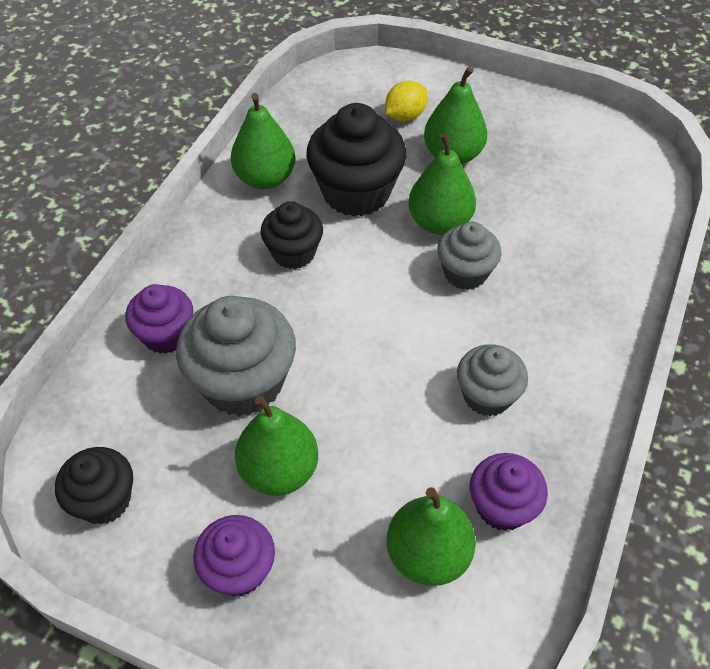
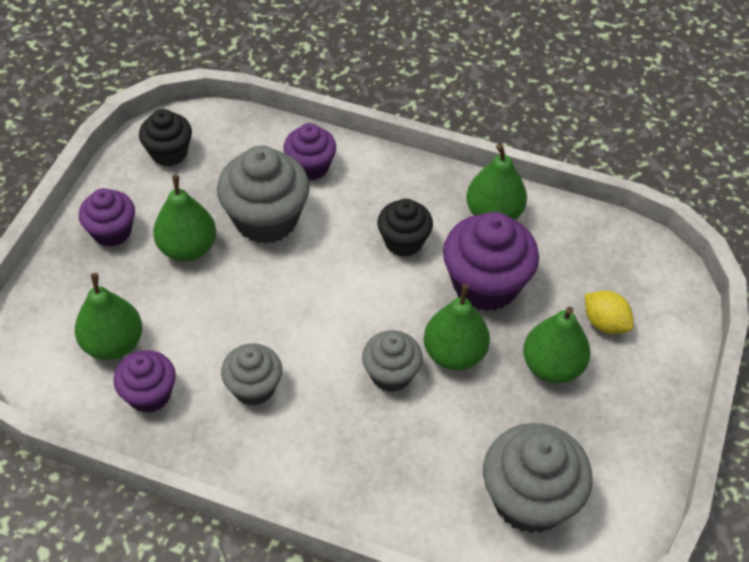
camera: 85 degrees right, 0 degrees up
black cupcake [306,103,406,217] -> purple cupcake [443,212,539,311]
none -> grey cupcake [483,423,593,533]

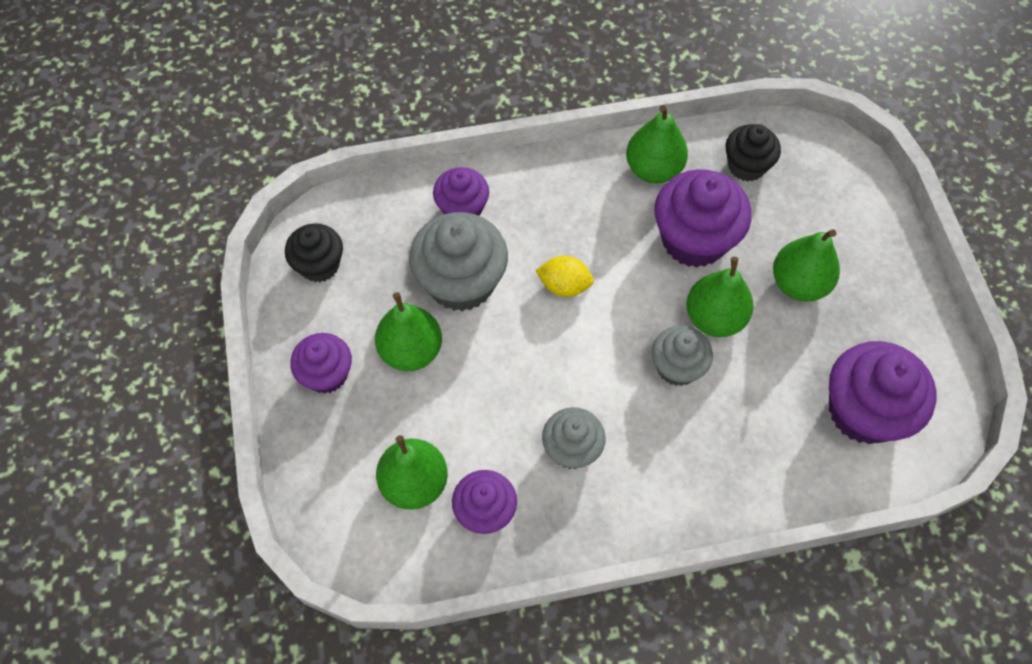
camera: 30 degrees left, 10 degrees up
black cupcake [377,199,433,257] -> black cupcake moved to [725,124,781,182]
grey cupcake [483,423,593,533] -> purple cupcake [829,341,937,444]
yellow lemon [585,291,634,334] -> yellow lemon moved to [535,256,594,297]

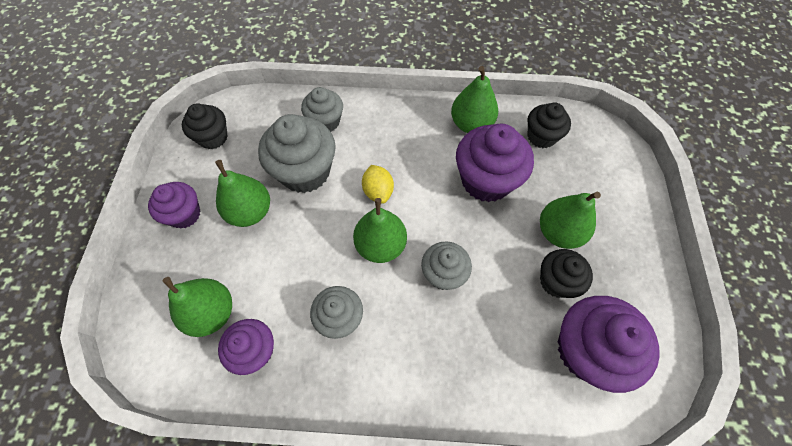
camera: 15 degrees right, 0 degrees up
purple cupcake [433,167,489,216] -> grey cupcake [301,87,343,132]
yellow lemon [535,256,594,297] -> yellow lemon turned 45 degrees clockwise [362,165,394,204]
green pear [686,257,754,337] -> green pear moved to [353,198,407,263]
none -> black cupcake [540,249,593,298]

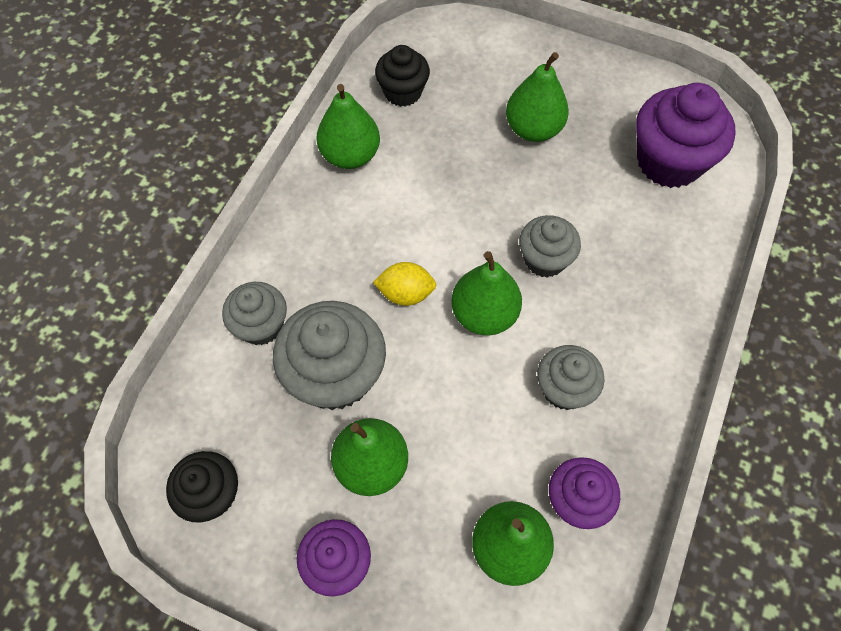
camera: 70 degrees left, 0 degrees up
purple cupcake [456,124,534,202] -> none
black cupcake [540,249,593,298] -> none

